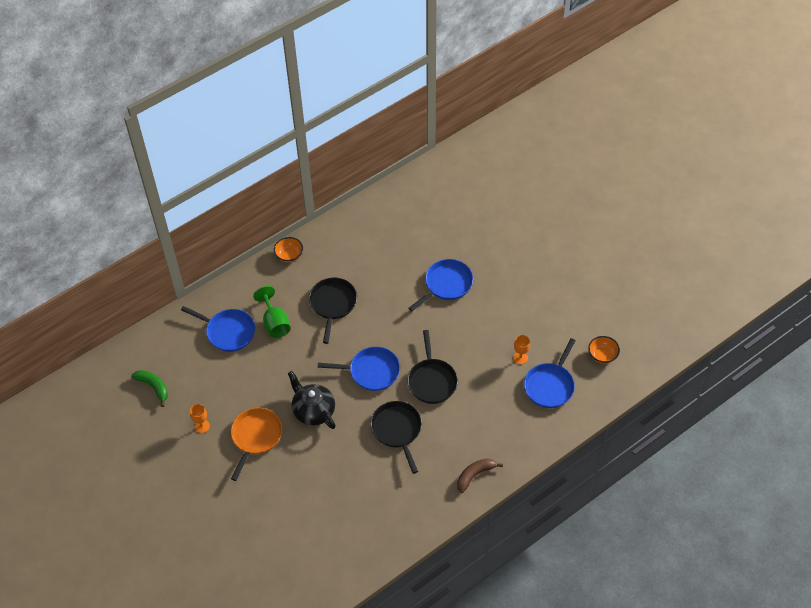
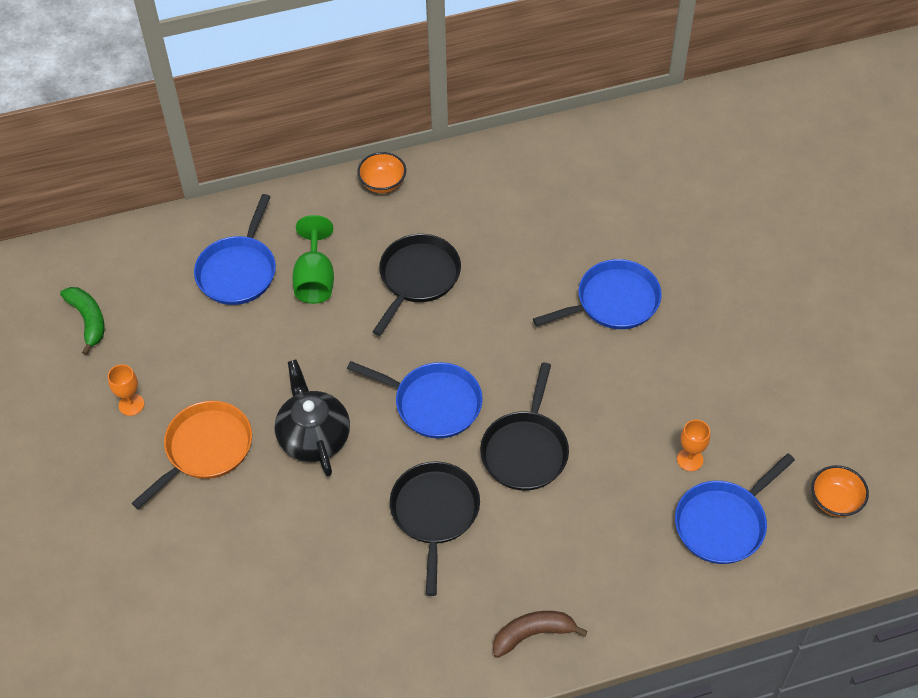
camera: 20 degrees right, 0 degrees up
blue pan [181,306,255,352] -> blue pan turned 60 degrees clockwise [194,194,276,305]

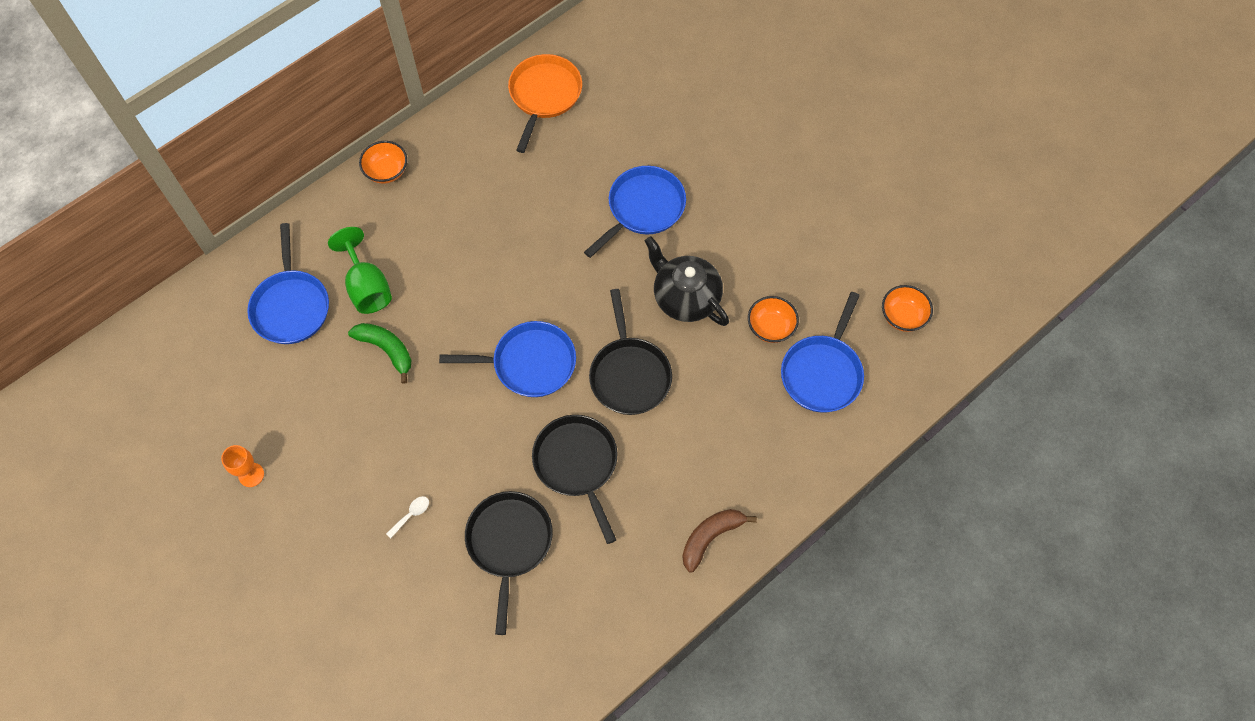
camera: 25 degrees left, 10 degrees up
green banana [60,287,104,355] -> green banana moved to [348,323,411,384]
orange pan [131,401,252,509] -> orange pan moved to [508,54,582,153]
black teapot [275,360,350,476] -> black teapot moved to [645,236,729,326]
black pan [372,234,461,336] -> black pan moved to [465,491,553,635]
orange goblet [677,420,710,471] -> orange bowl [748,296,799,343]
none -> white spoon [386,496,429,539]

